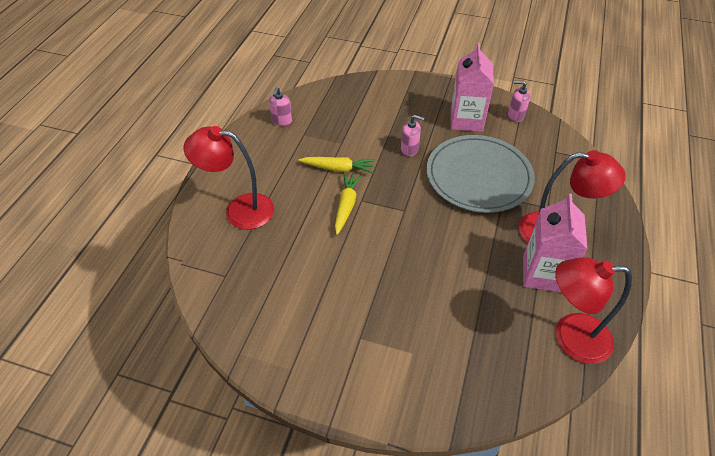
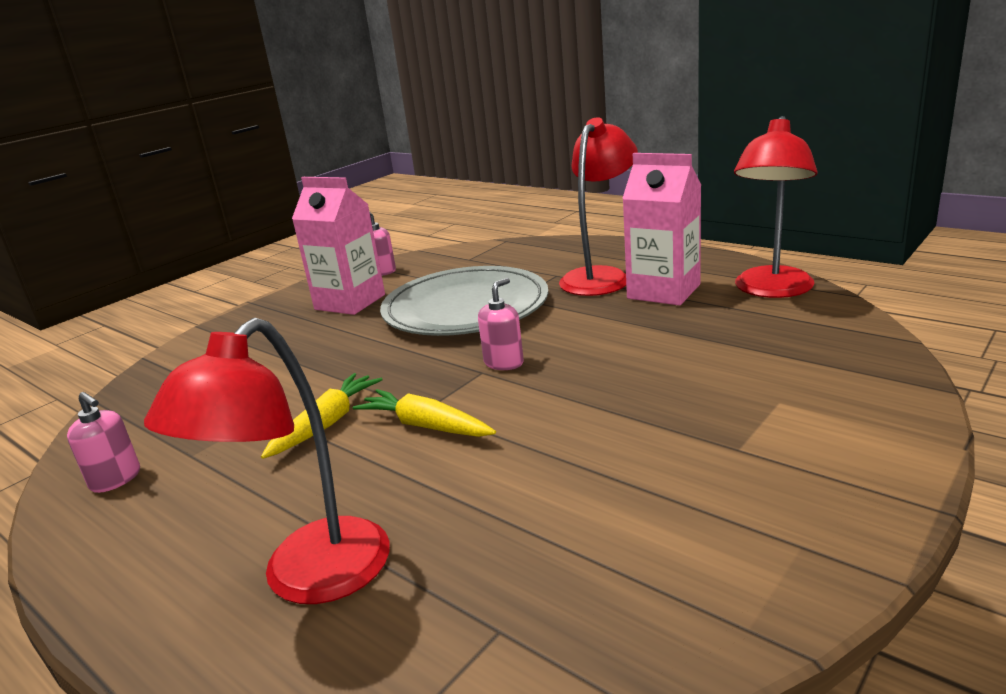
camera: 65 degrees left, 25 degrees down
pink soap dispenser [401,115,424,156] -> pink soap dispenser moved to [478,278,524,370]

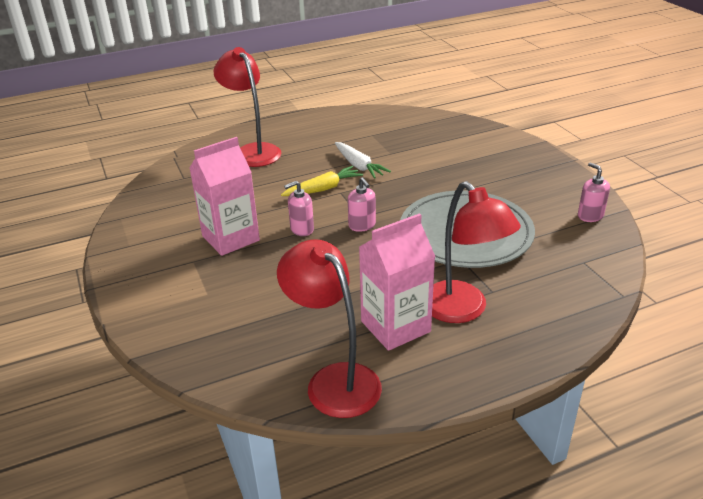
camera: 115 degrees right, 10 degrees up
pink soap dispenser [67,392,140,493] -> pink soap dispenser moved to [284,181,314,236]
yellow carrot [261,373,383,459] -> white carrot [335,142,391,179]
pink carton [292,177,385,315] -> pink carton moved to [190,137,260,256]

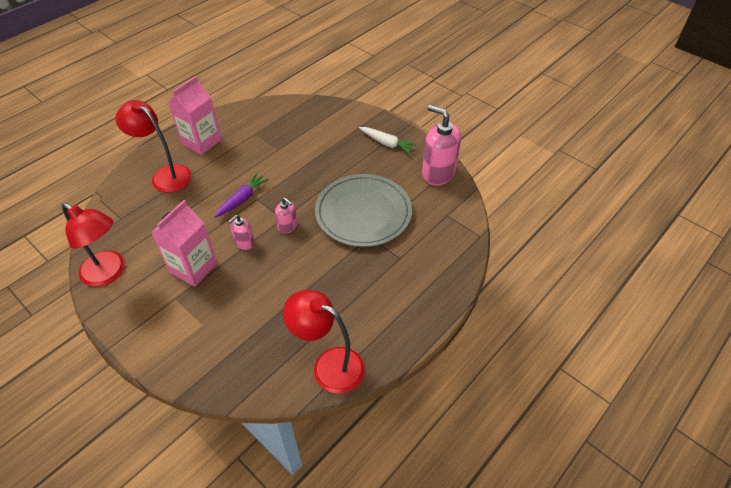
camera: 25 degrees left, 15 degrees up
yellow carrot [281,166,363,196] -> purple carrot [214,173,269,218]
white carrot [335,142,391,179] -> white carrot moved to [359,127,417,154]
pink carton [359,213,435,351] -> pink carton moved to [168,76,222,155]
red lamp [432,181,521,323] -> red lamp moved to [62,203,125,287]
pink soap dispenser [578,162,610,222] -> pink soap dispenser [422,105,461,185], size x1.96

